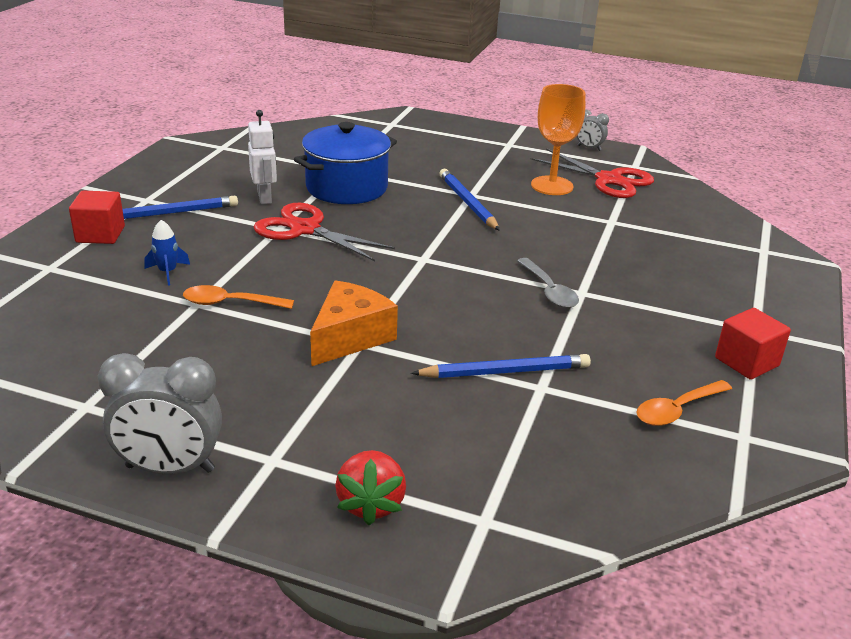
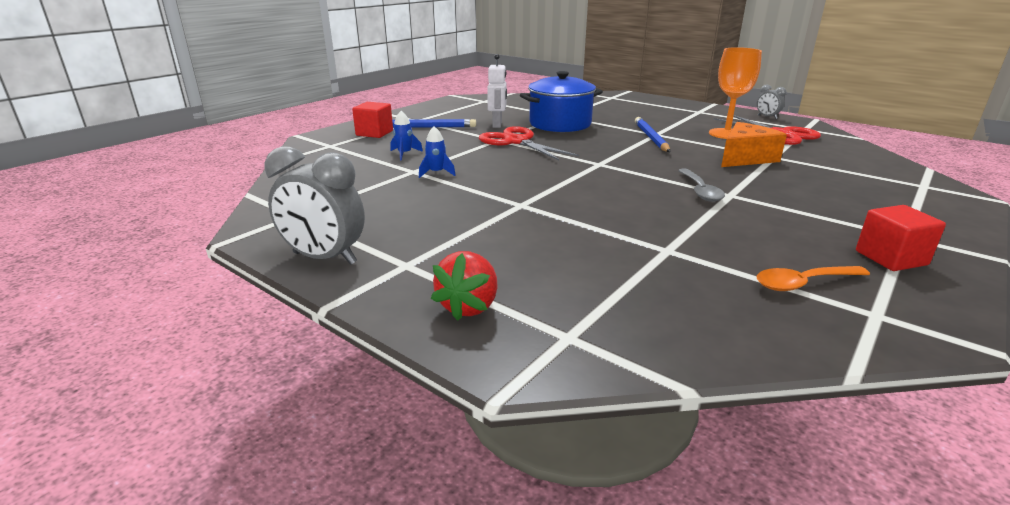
camera: 20 degrees right, 5 degrees down
orange spoon [183,285,294,309] -> blue rocket [419,126,456,178]
orange cheese [310,280,398,366] -> orange cheese moved to [721,122,787,167]
blue pencil [411,354,591,378] -> none

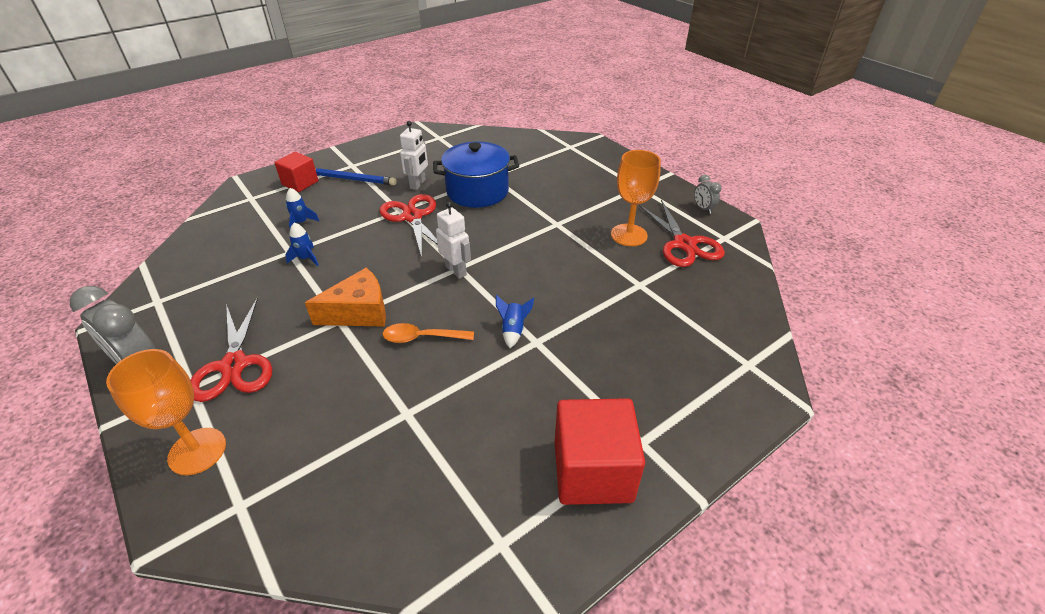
camera: 15 degrees right, 15 degrees up
red strawberry [431,251,498,321] -> orange goblet [106,349,226,475]
blue pencil [635,117,670,152] -> none
grey spoon [678,169,725,202] -> blue rocket [496,295,534,348]
orange cheese [721,122,787,167] -> orange cheese moved to [305,268,386,327]
orange spoon [757,266,870,291] -> orange spoon moved to [383,323,474,343]
red cube [856,205,946,271] -> red cube [555,398,645,505], size x1.63
none -> red scissors [190,297,272,402]
none -> white robot [436,202,471,279]

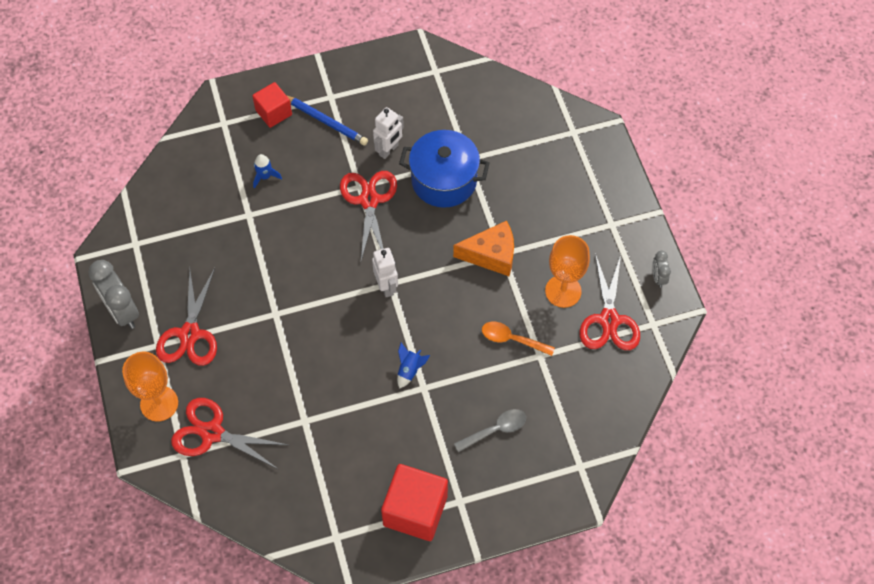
camera: 20 degrees right, 20 degrees up
blue rocket [285,223,319,266] -> none
orange cheese [305,268,386,327] -> orange cheese moved to [453,221,514,276]
orange spoon [383,323,474,343] -> orange spoon moved to [482,322,555,356]
none -> red scissors [171,398,288,469]
none -> grey spoon [454,409,526,452]

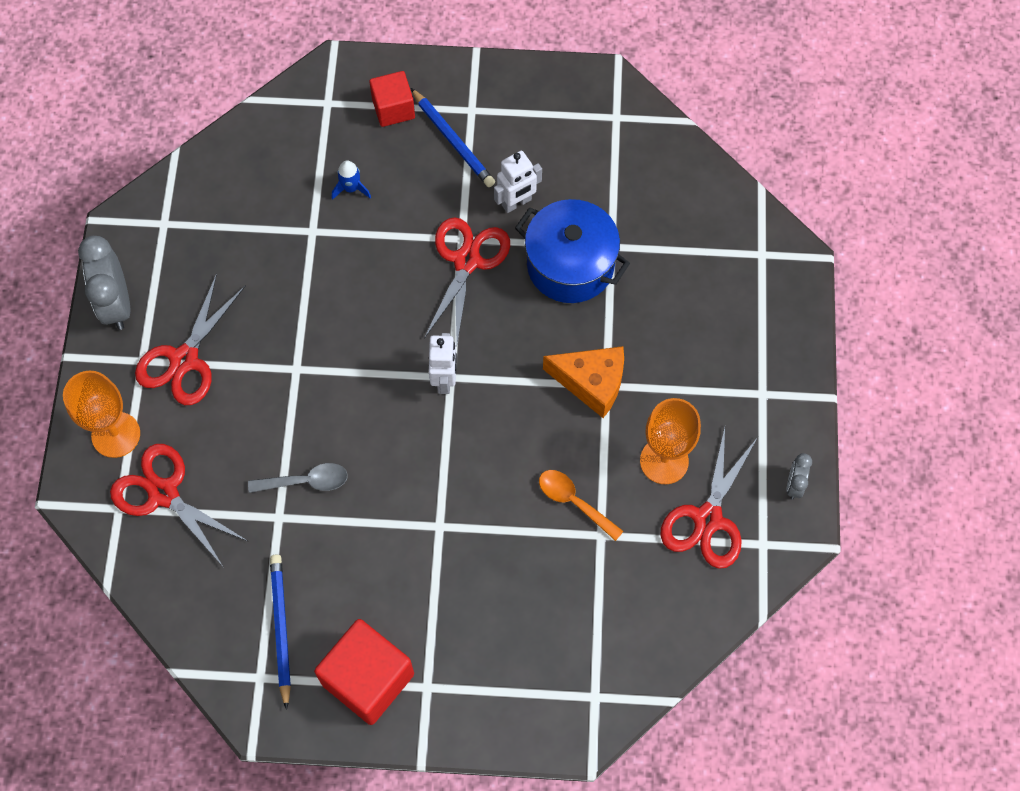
camera: 20 degrees right, 5 degrees up
blue rocket [397,343,430,389] -> none
grey spoon [454,409,526,452] -> grey spoon moved to [248,463,348,493]
none -> blue pencil [270,555,291,710]

